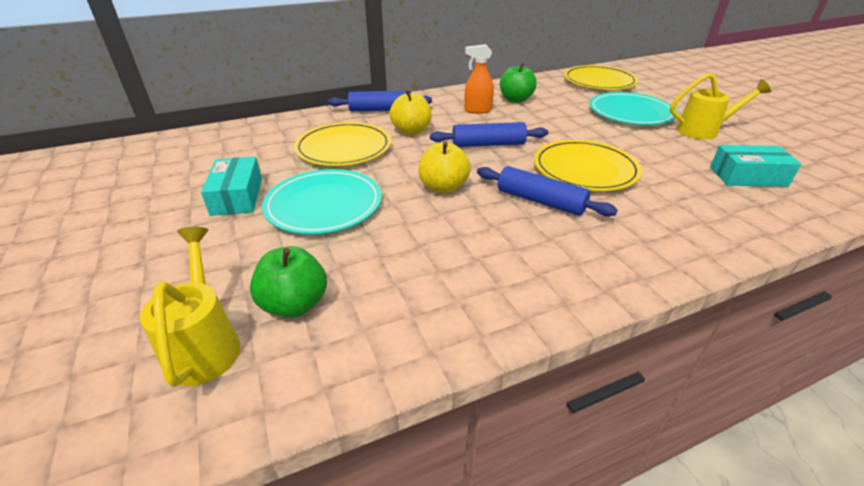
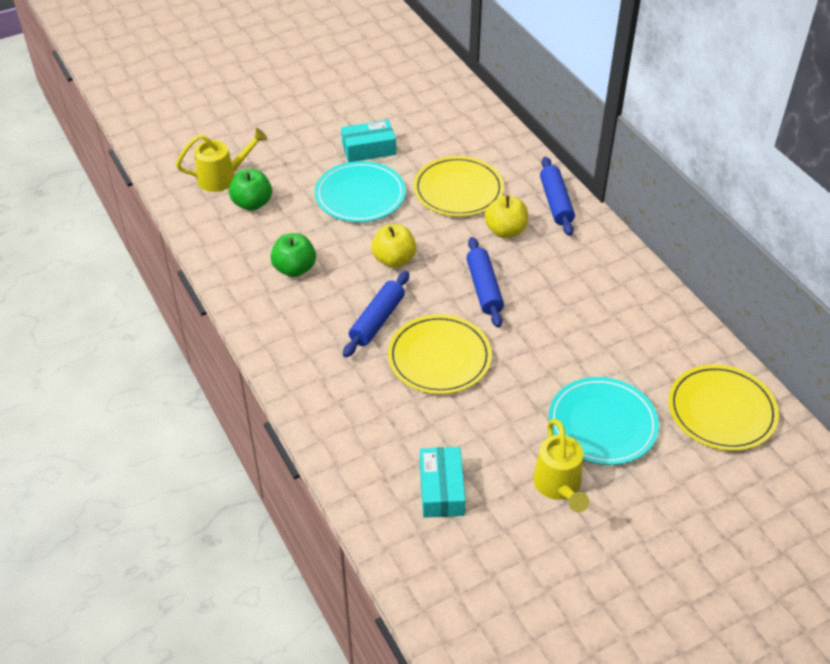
camera: 85 degrees right, 10 degrees up
orange spray bottle [464,44,494,114] -> none
green apple [500,63,537,103] -> green apple moved to [270,233,316,277]

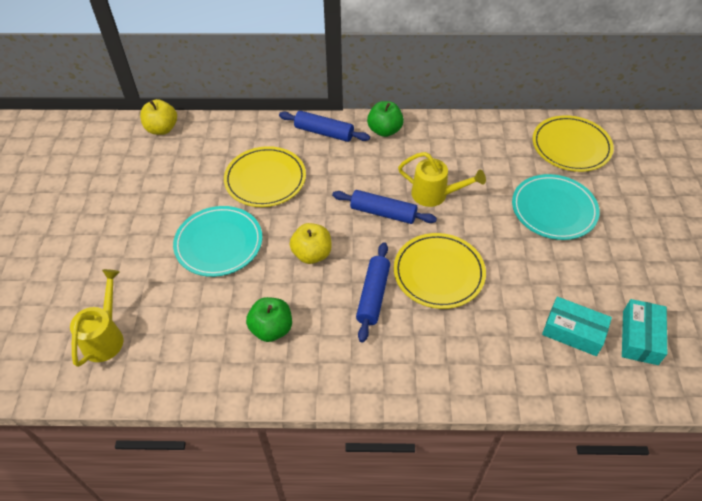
camera: 60 degrees left, 5 degrees up
green apple [229,169,272,211] -> green apple moved to [367,101,404,137]
turquoise box [341,120,396,162] -> turquoise box moved to [622,299,667,365]
blue rolling pin [343,271,409,357] -> blue rolling pin turned 45 degrees clockwise [356,242,390,342]
yellow apple [484,195,528,238] -> yellow apple moved to [140,99,177,135]
yellow watering can [533,419,589,513] -> yellow watering can moved to [398,152,486,207]

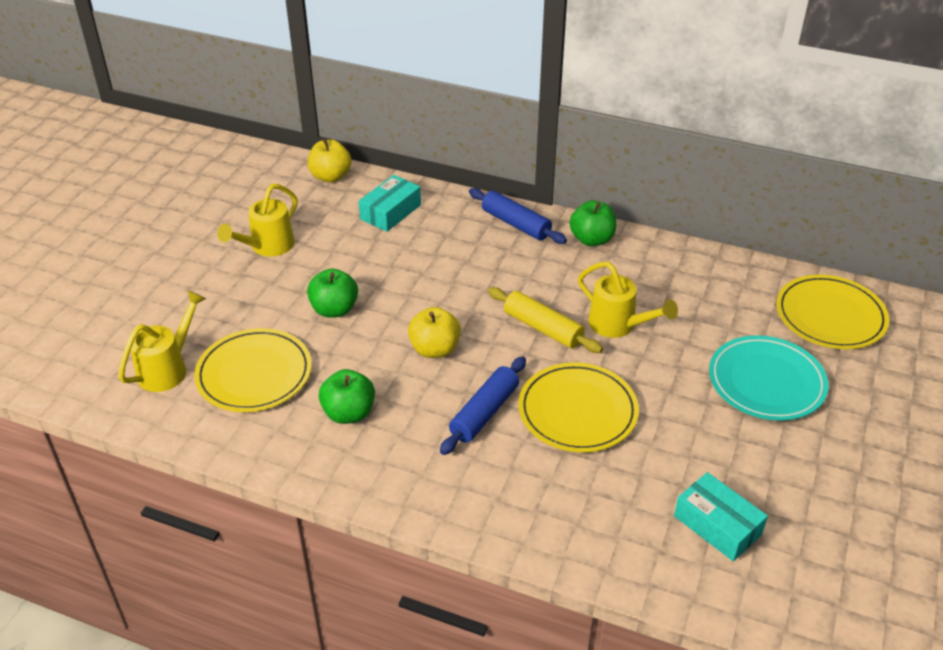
camera: 20 degrees right, 10 degrees down
turquoise plate [173,206,262,277] -> green apple [307,268,358,318]
yellow plate [224,146,306,207] -> yellow plate moved to [194,328,312,412]
blue rolling pin [332,190,437,224] -> yellow rolling pin [488,287,603,353]
turquoise box [622,299,667,365] -> turquoise box moved to [359,175,421,232]
none -> yellow watering can [217,184,298,257]

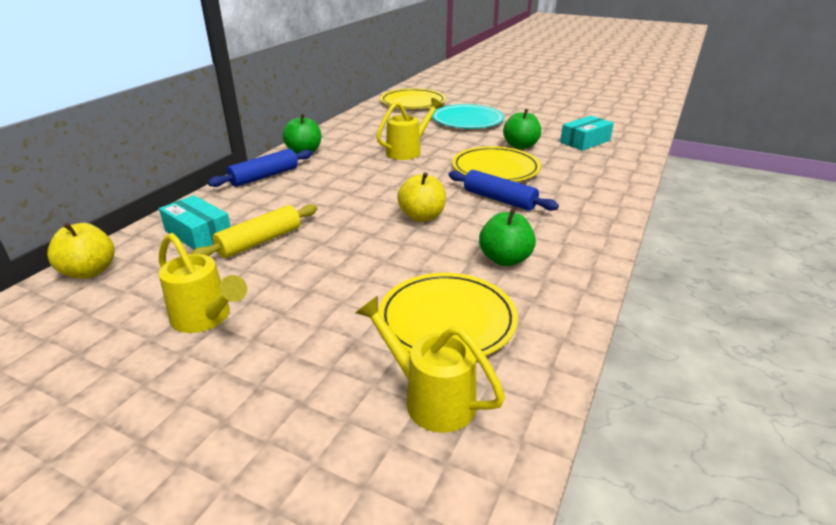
camera: 85 degrees left, 10 degrees down
green apple [307,268,358,318] -> green apple moved to [503,109,541,149]
yellow rolling pin [488,287,603,353] -> yellow rolling pin moved to [191,204,317,258]

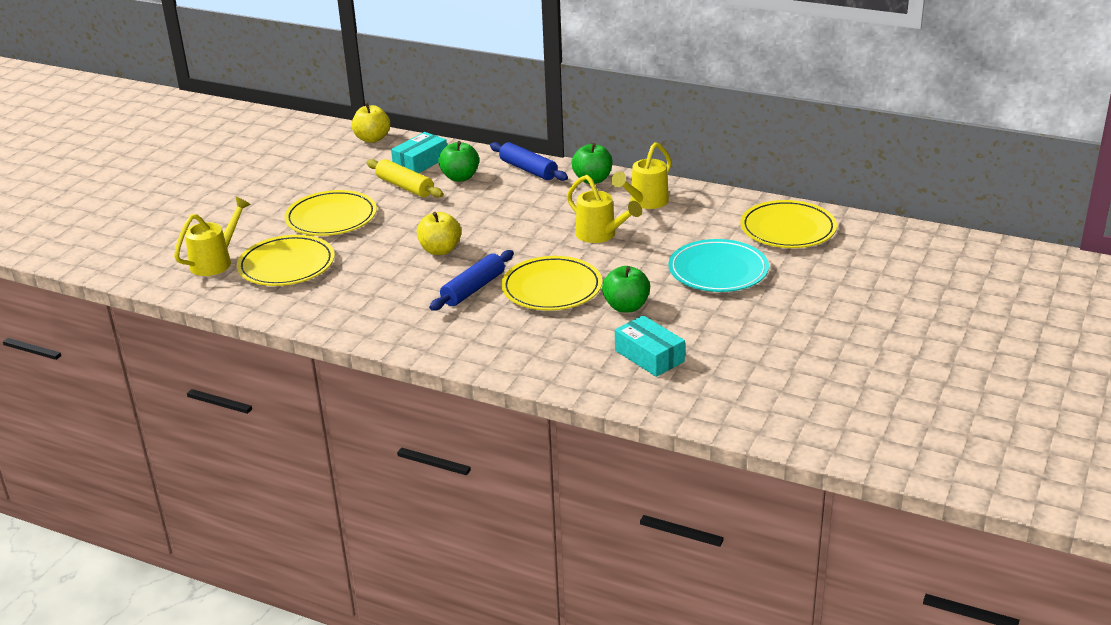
camera: 90 degrees right, 0 degrees up
yellow watering can [159,233,247,333] -> yellow watering can moved to [611,142,672,209]
green apple [479,209,536,266] -> green apple moved to [438,141,479,182]
none -> yellow plate [284,190,377,236]

